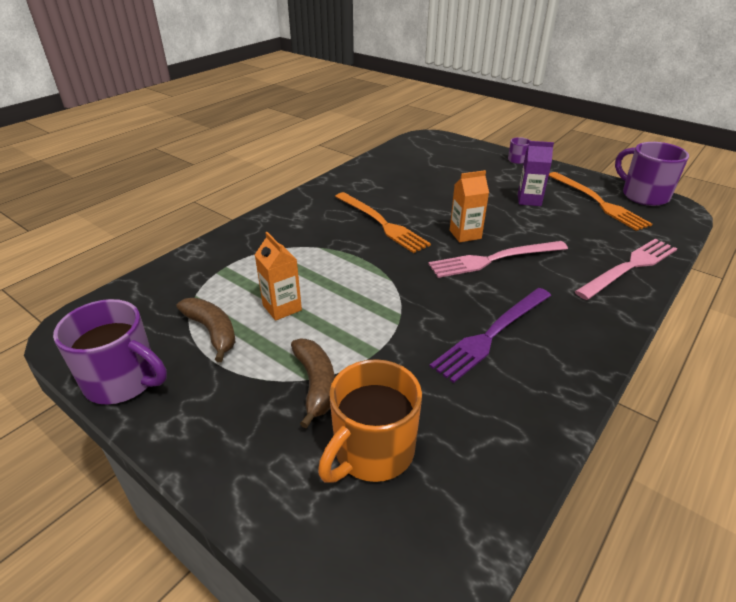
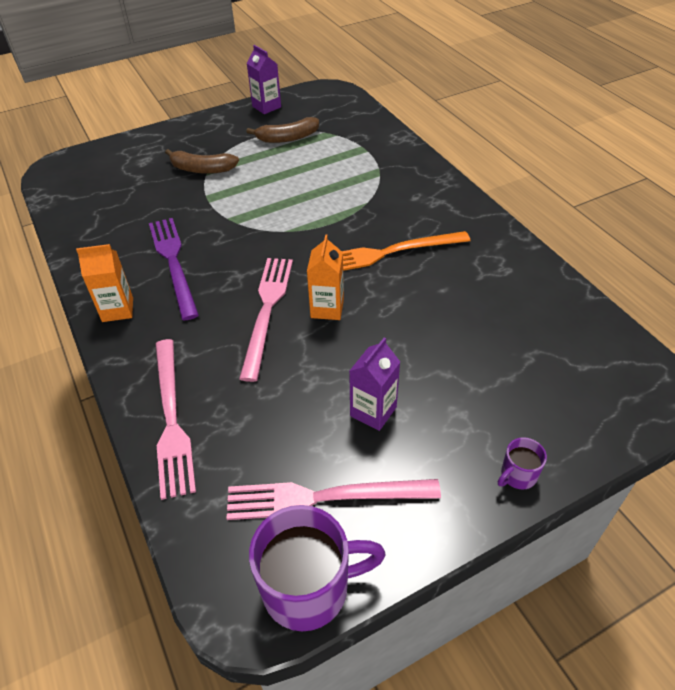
camera: 115 degrees right, 10 degrees up
purple mug [53,299,167,405] -> purple carton [247,45,281,114]
orange carton [255,232,302,321] -> orange carton moved to [76,244,133,322]
orange mug [318,359,422,483] -> none
orange fork [549,172,652,231] -> pink fork [226,479,441,520]

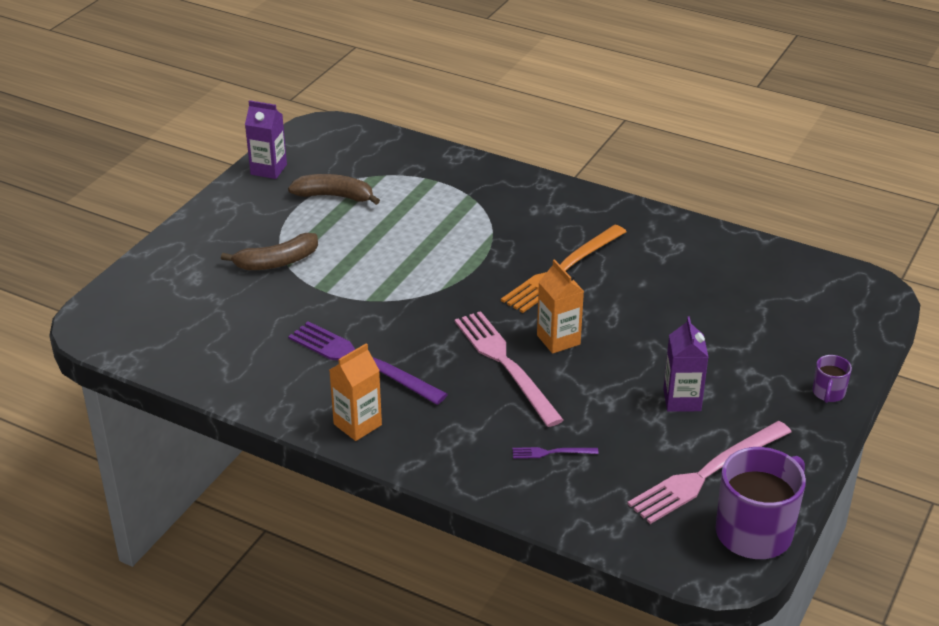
camera: 35 degrees left, 10 degrees down
pink fork [155,339,196,500] -> none
brown banana [246,117,319,143] -> brown banana turned 120 degrees counterclockwise [288,174,380,205]
none -> purple fork [512,447,599,459]

